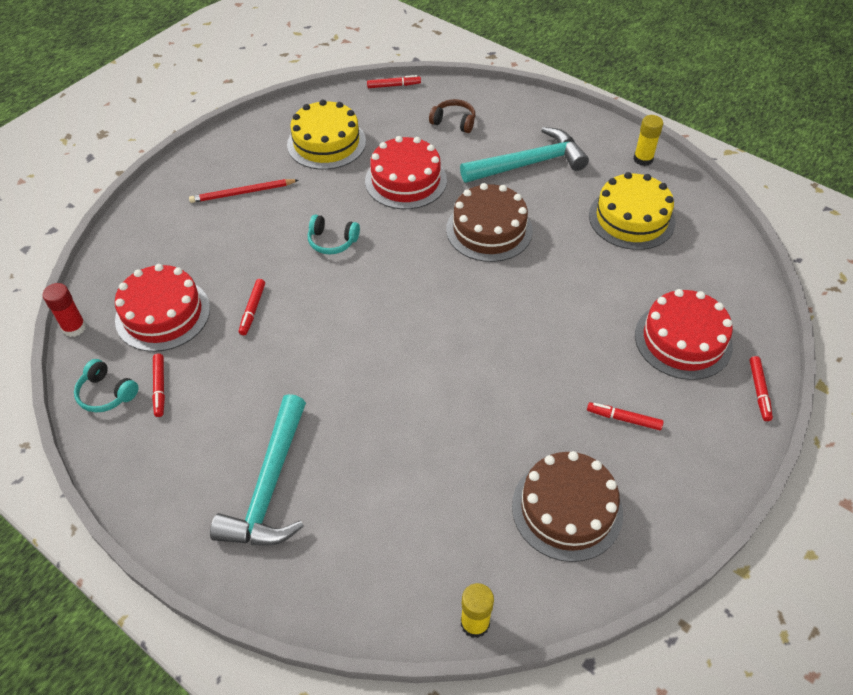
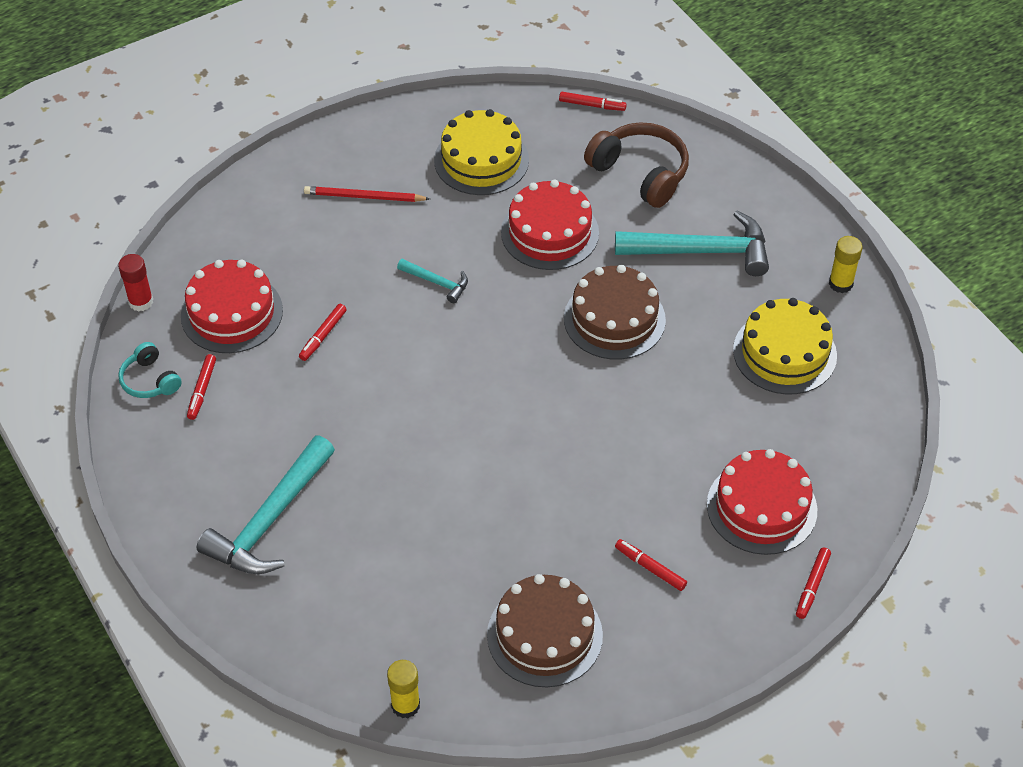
camera: 20 degrees right, 0 degrees up
turquoise headphones [308,214,360,254] -> turquoise hammer [397,259,468,303]
brown headphones [429,99,475,133] -> brown headphones [584,122,689,208], size x1.77

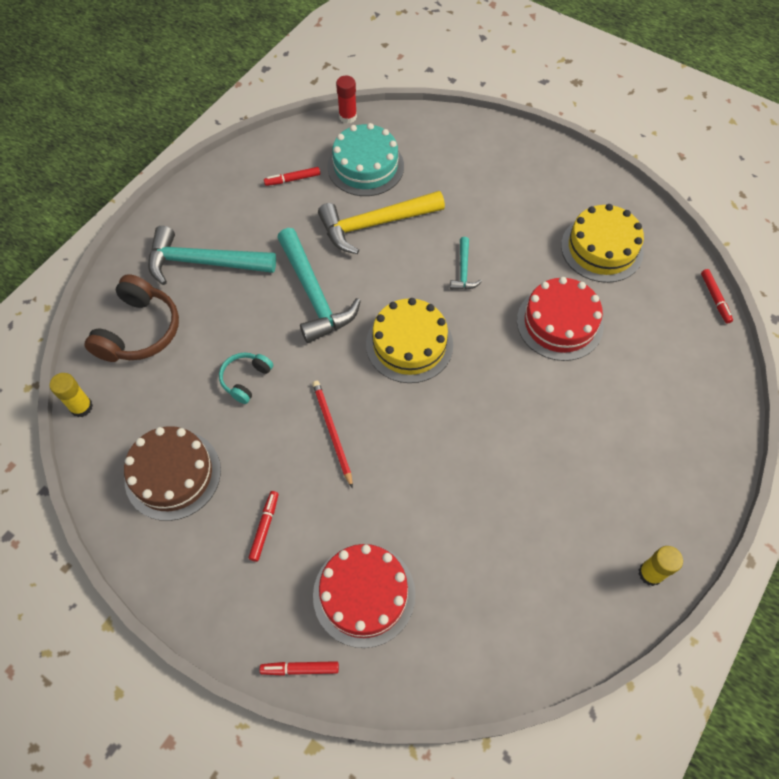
camera: 65 degrees right, 10 degrees up
turquoise headphones [118,342,182,398] -> turquoise headphones moved to [219,353,273,404]
red cake [181,259,283,353] -> turquoise cake [327,123,404,196]
red marker [299,304,347,361] -> yellow hammer [318,191,445,254]
red pencil [304,186,430,202] -> red pencil moved to [312,381,353,488]
brown cake [564,265,666,359] -> none
brown headphones [584,122,689,208] -> brown headphones moved to [84,274,179,362]
turquoise hammer [615,211,769,276] -> turquoise hammer moved to [277,228,361,343]
yellow cake [733,298,837,394] -> yellow cake moved to [366,298,453,383]

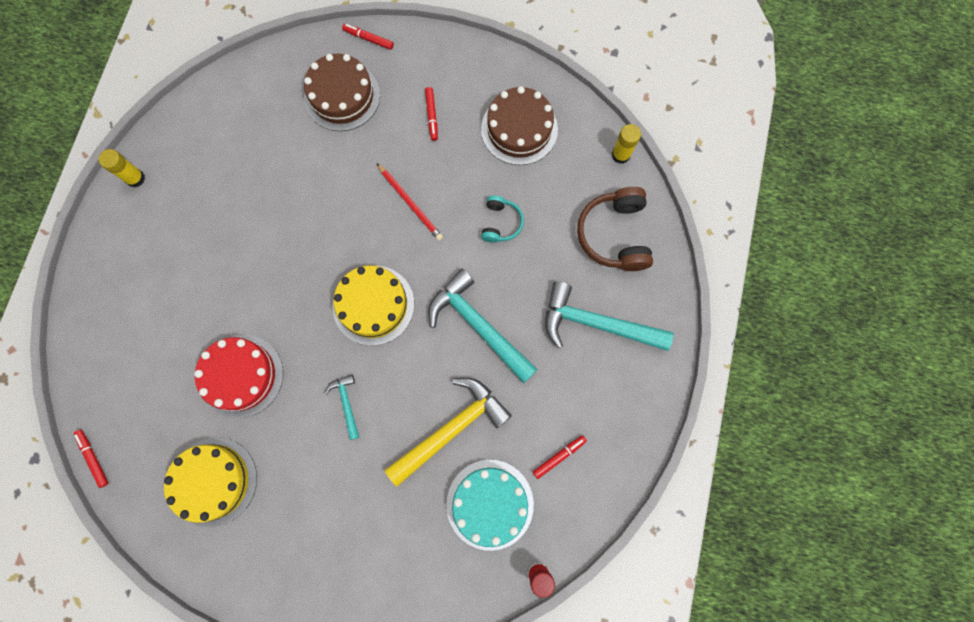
camera: 160 degrees right, 15 degrees up
turquoise hammer [148,226,276,285] -> turquoise hammer turned 150 degrees counterclockwise [545,281,673,351]
red marker [260,661,339,676] -> red marker turned 135 degrees counterclockwise [342,24,394,50]
red cake [313,544,416,648] -> brown cake [304,54,380,131]

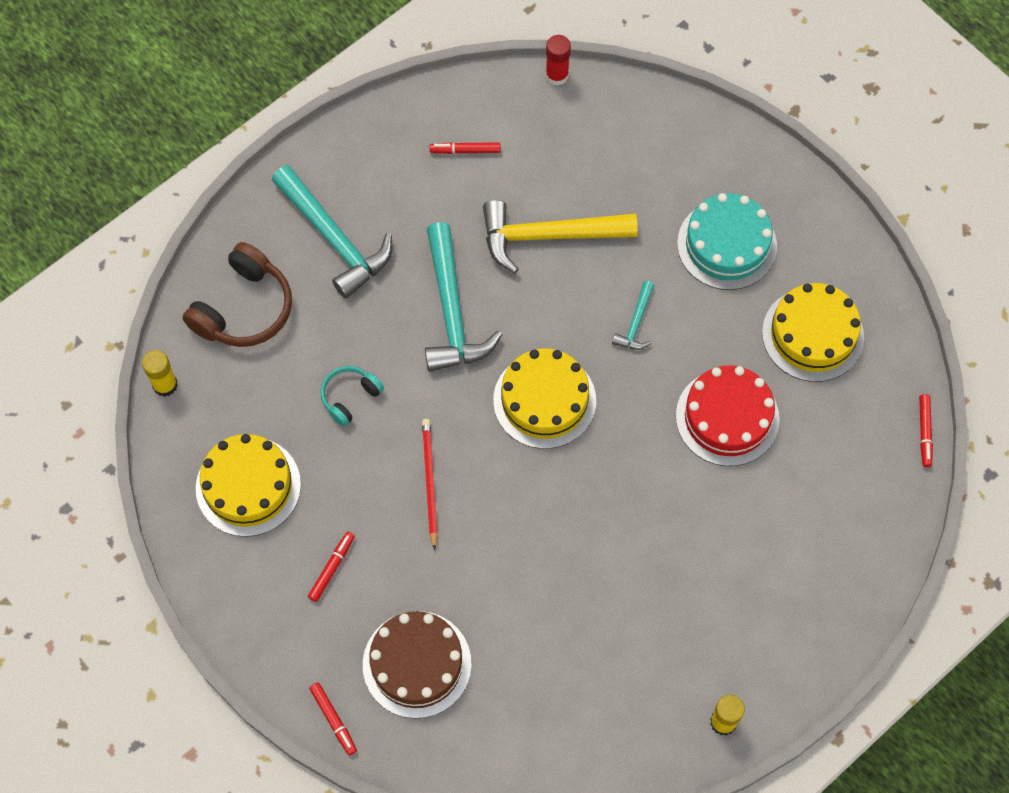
camera: 145 degrees left, 10 degrees down
turquoise cake [446,460,534,551] -> turquoise cake moved to [677,193,777,290]
brown cake [481,86,558,165] -> yellow cake [196,434,301,537]

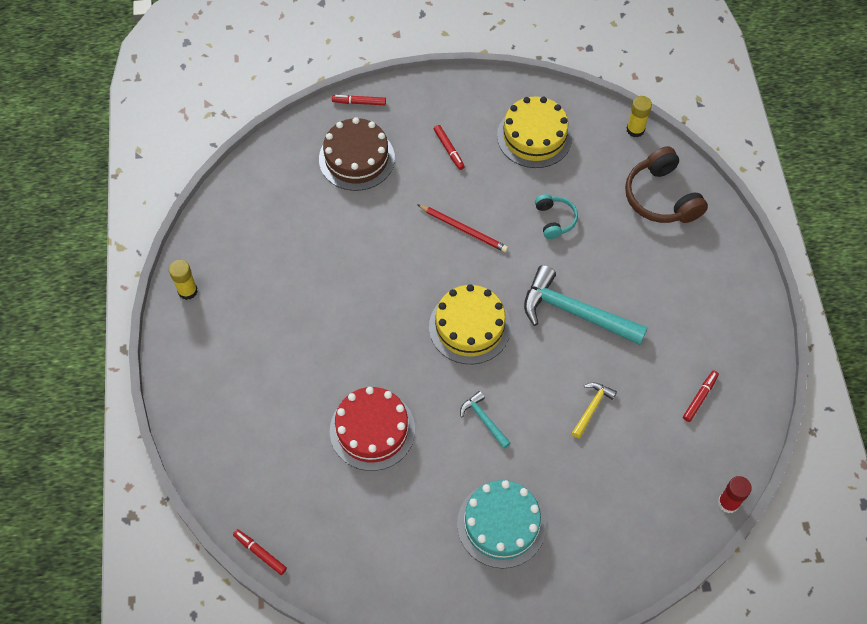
camera: 125 degrees right, 5 degrees down
turquoise hammer [272,165,392,299] -> none
yellow hammer [483,200,638,273] -> yellow hammer [572,382,617,438], size x0.48
yellow cake [762,283,864,382] -> none

